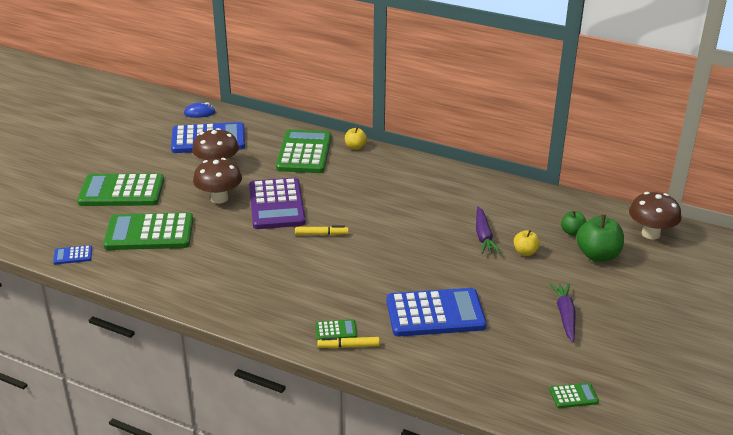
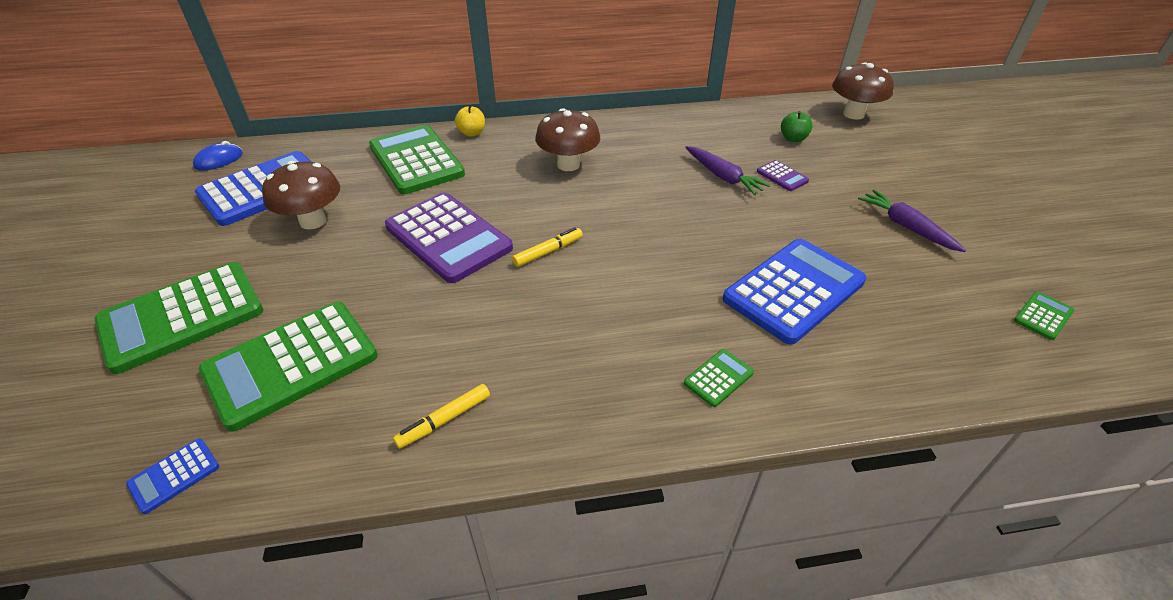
camera: 35 degrees left, 10 degrees up
brown mushroom [193,158,242,204] -> brown mushroom moved to [535,108,600,171]
yellow marker [317,337,380,348] -> yellow marker moved to [393,384,490,449]
yellow apple [514,230,540,256] -> purple calculator [757,160,809,191]
green apple [576,215,624,262] -> none

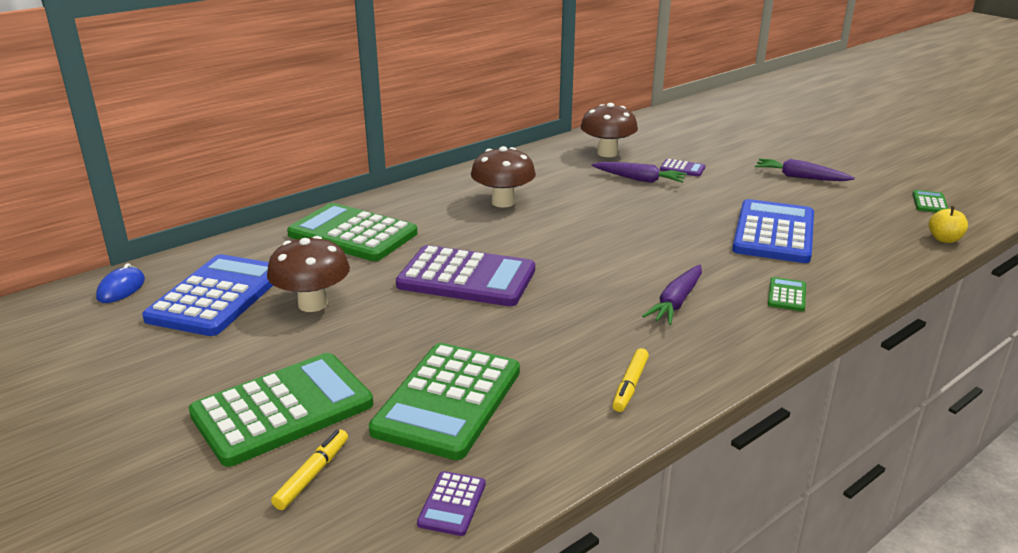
camera: 30 degrees left, 15 degrees down
green calculator [95,262,263,374] -> green calculator turned 150 degrees counterclockwise [189,353,373,467]
blue calculator [126,438,219,514] -> purple calculator [417,471,486,536]
yellow apple [455,104,485,137] -> yellow apple moved to [929,206,968,243]
yellow marker [512,227,583,267] -> yellow marker moved to [271,429,348,510]
green apple [781,111,813,142] -> none
brown mushroom [832,62,894,120] -> brown mushroom moved to [580,103,638,157]
none -> purple carrot [642,265,702,325]

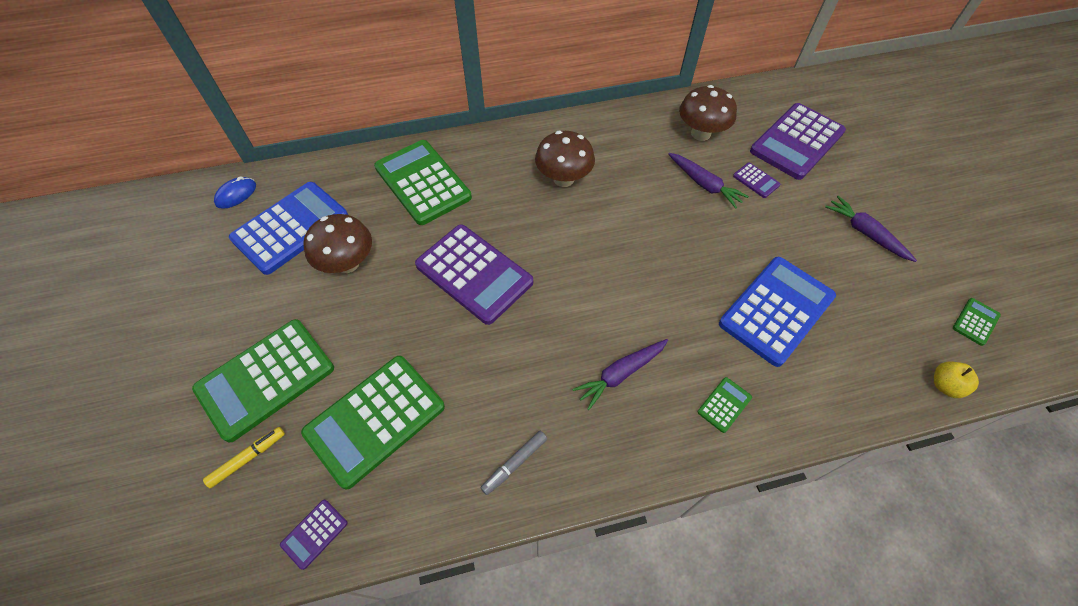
camera: 25 degrees right, 30 degrees up
green calculator [189,353,373,467] -> green calculator turned 150 degrees clockwise [192,319,334,443]
yellow marker [612,348,649,412] -> grey marker [481,431,547,495]
none -> purple calculator [750,103,846,180]

